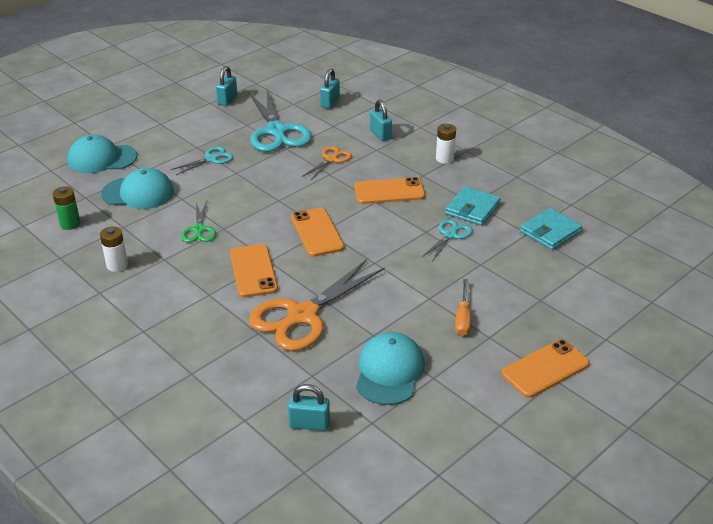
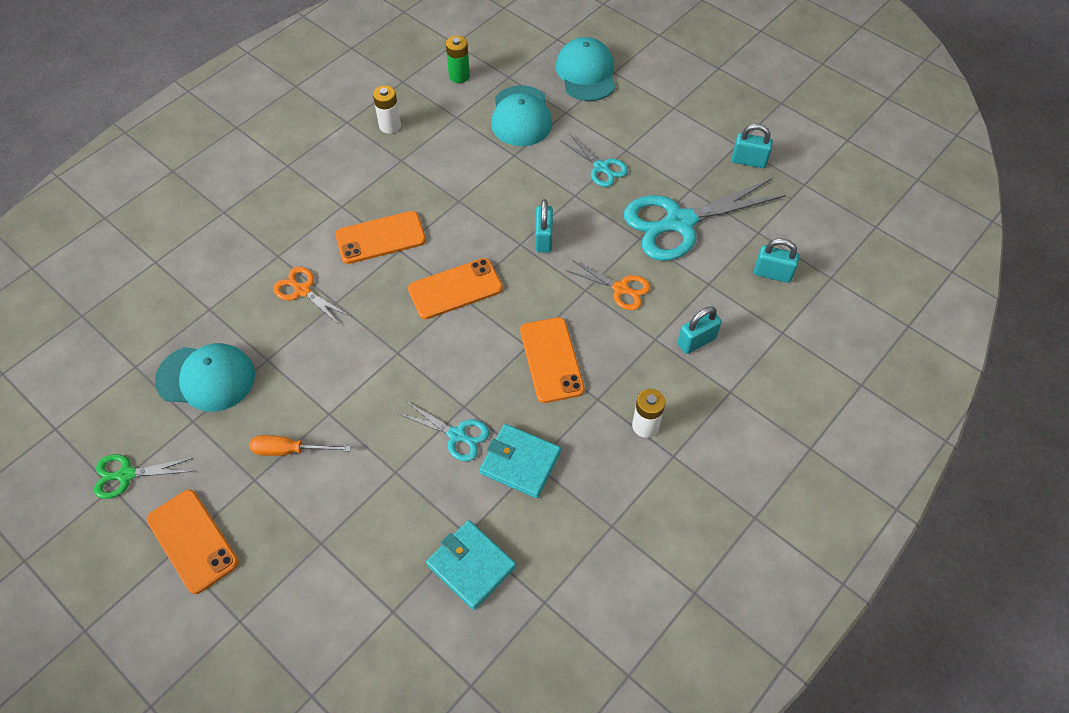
camera: 85 degrees right, 20 degrees up
green scissors [181,202,216,242] -> green scissors moved to [94,454,193,499]
orange scissors [249,259,385,351] -> orange scissors [273,267,349,324], size x0.49
turquoise padlock [288,384,330,431] -> turquoise padlock moved to [535,199,553,253]

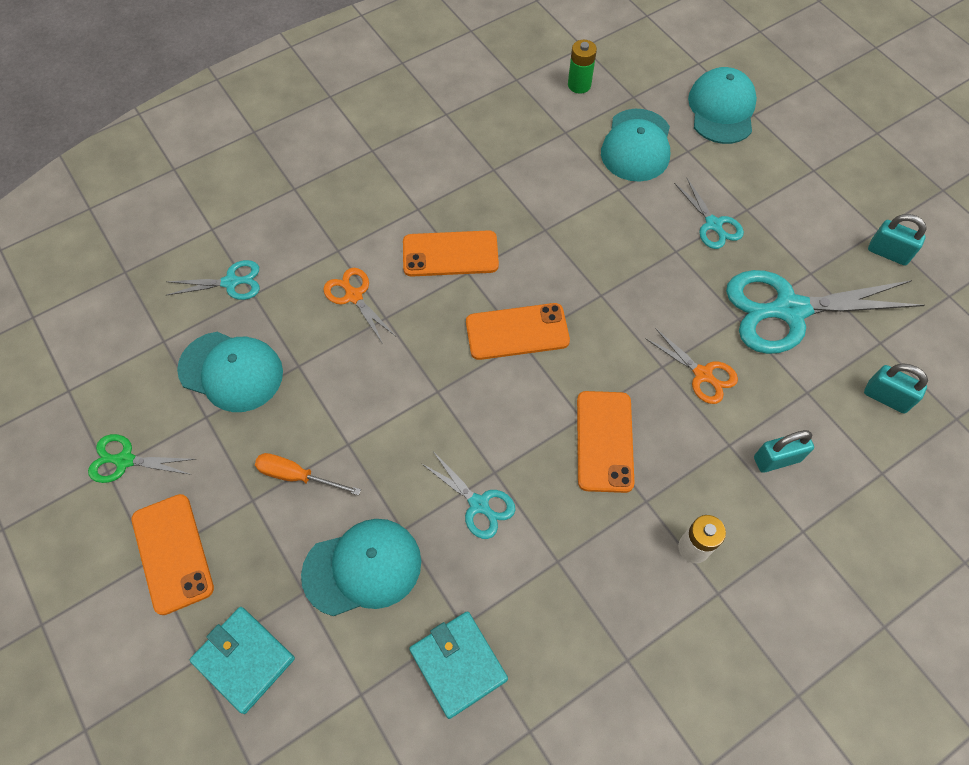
camera: 15 degrees right, 5 degrees up
white battery [373,86,401,134] -> none
turquoise wallet [479,424,561,498] -> turquoise wallet moved to [190,607,295,714]
turquoise padlock [535,199,553,253] -> none
none -> turquoise scissors [166,260,260,300]
none -> turquoise cap [301,519,421,616]

